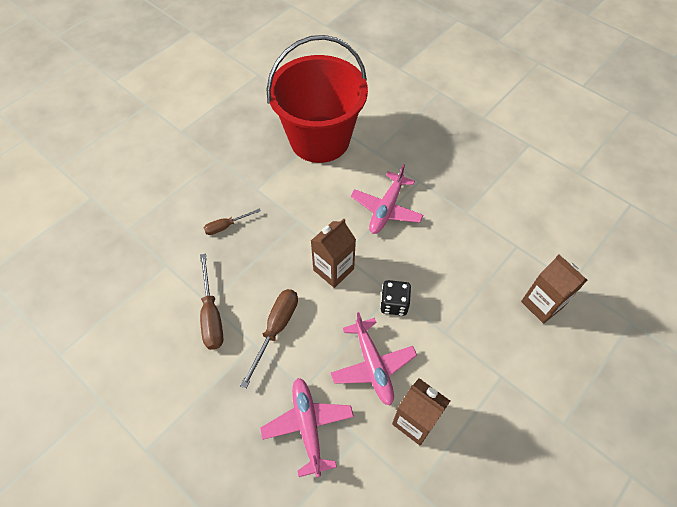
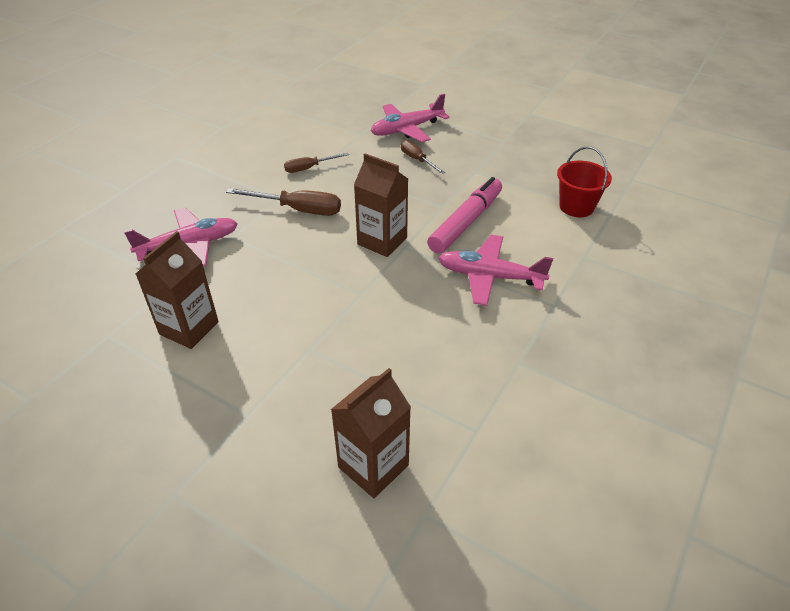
camera: 80 degrees right, 15 degrees down
brown screwdriver [200,254,223,350] -> brown screwdriver [284,153,349,173], size x0.61
red bucket [267,35,368,163] -> red bucket [557,146,612,217], size x0.42
pink plane [331,312,417,406] -> pink plane moved to [371,94,450,142]
black dice [380,280,411,316] -> none
none -> pink marker [427,177,502,254]

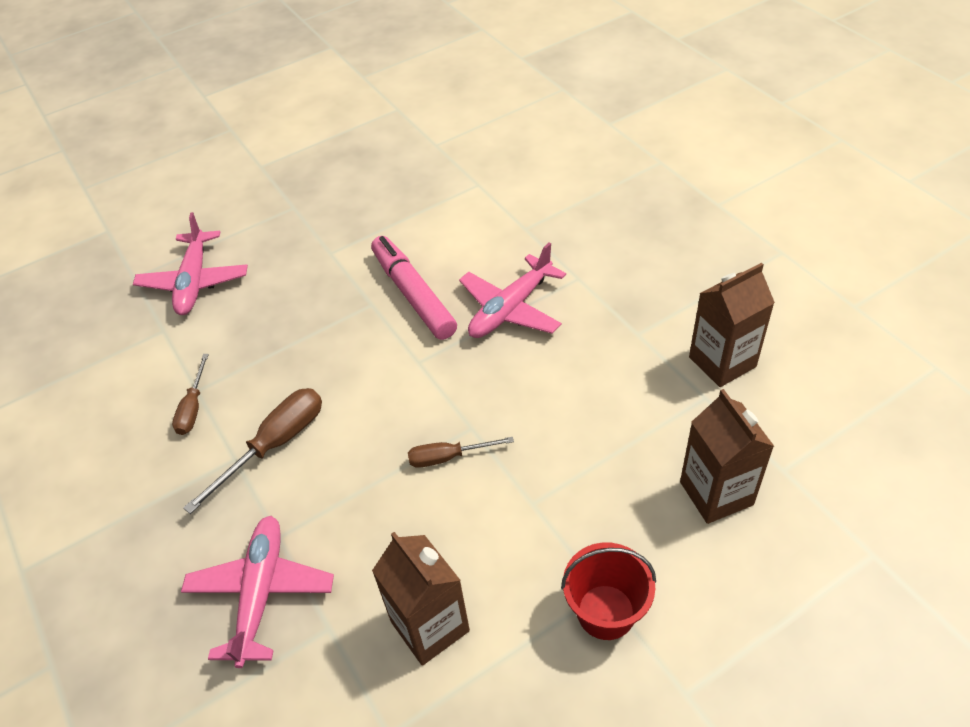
camera: 60 degrees left, 5 degrees up
brown carton [354,153,408,257] -> brown carton moved to [689,263,775,387]
brown screwdriver [401,140,445,174] -> brown screwdriver moved to [408,437,514,468]
red bucket [557,146,612,217] -> red bucket moved to [561,543,656,640]

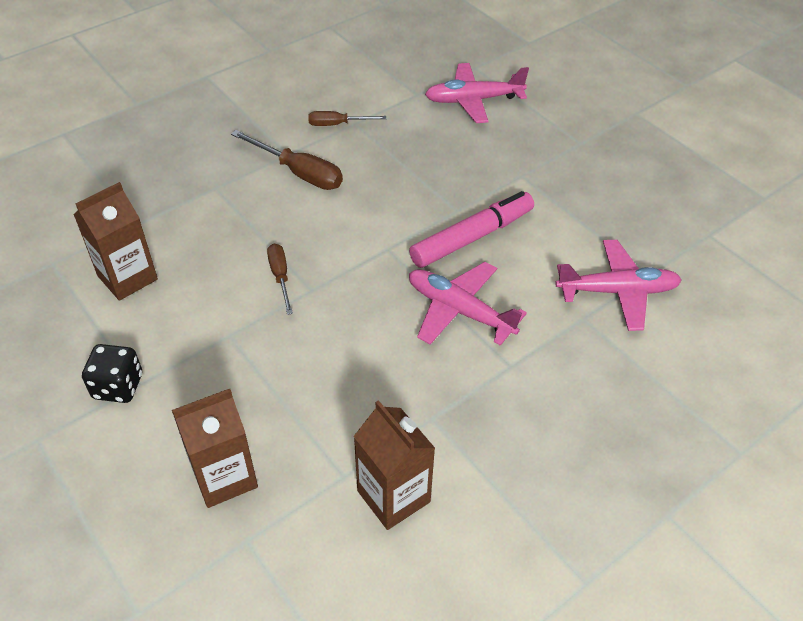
camera: 80 degrees right, 0 degrees up
pink plane [181,516,334,668] -> pink plane moved to [555,240,682,331]
red bucket [561,543,656,640] -> black dice [82,344,142,403]

